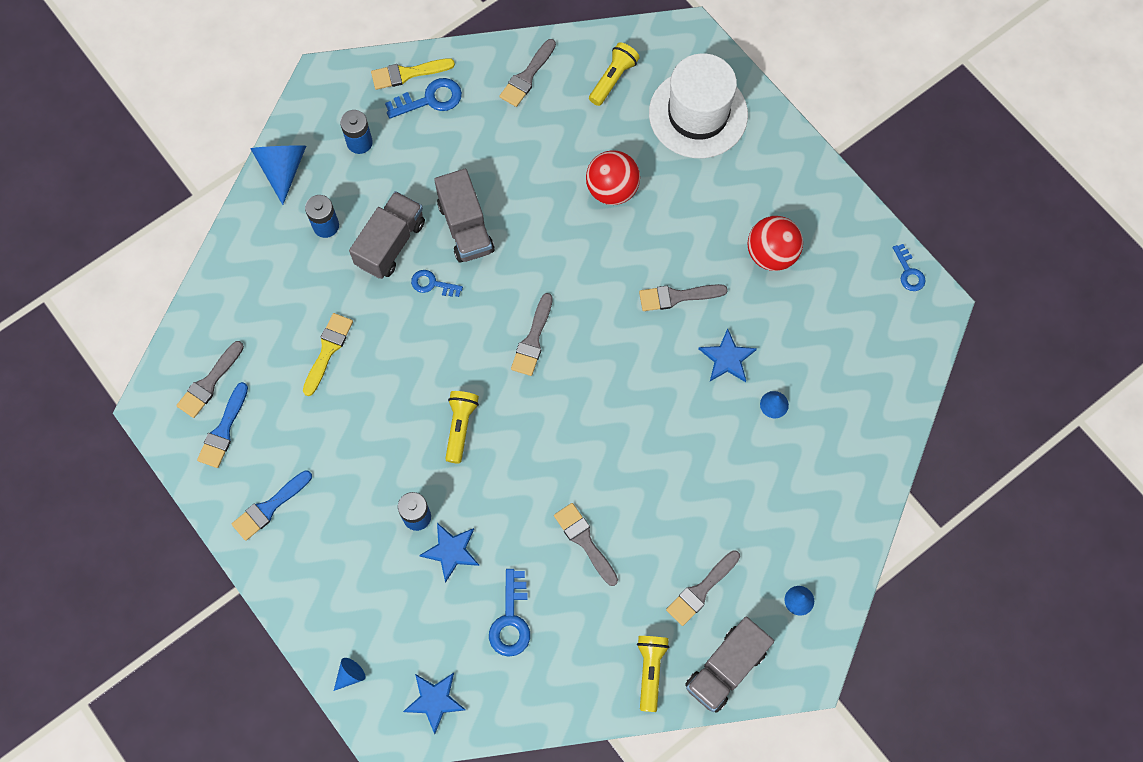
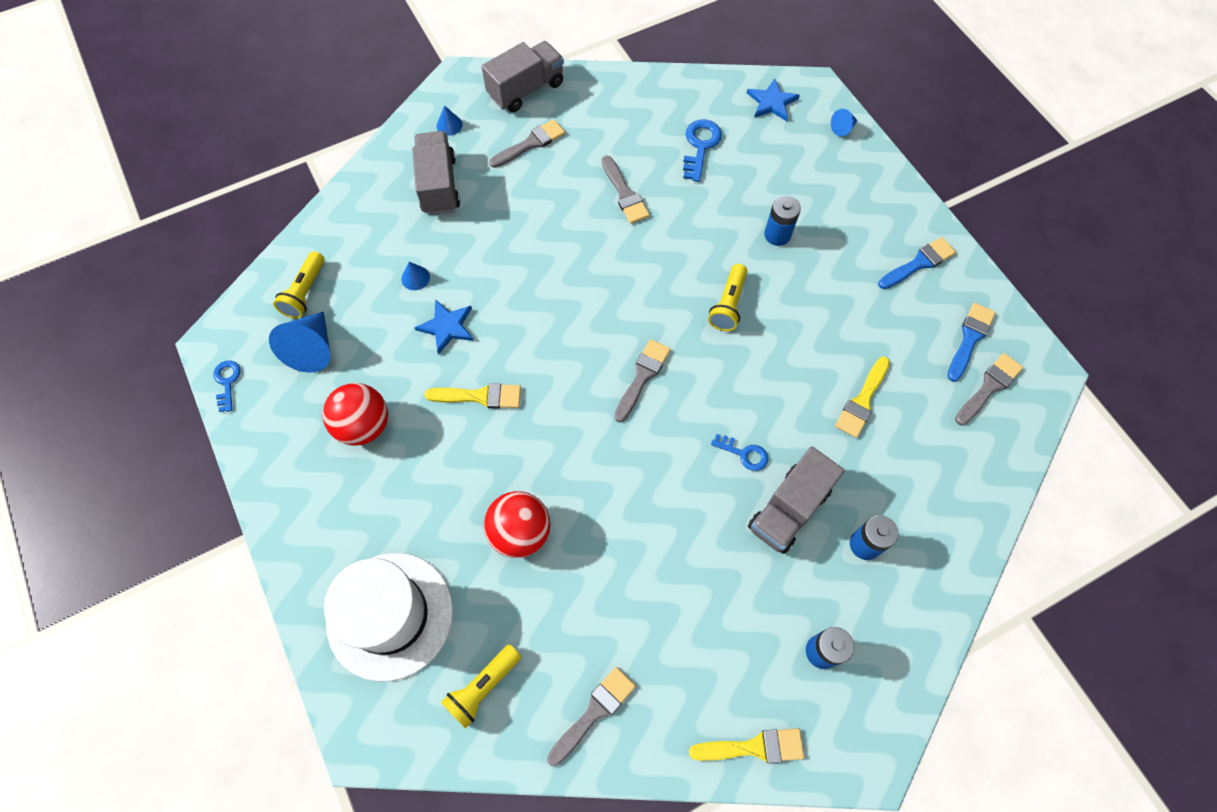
camera: 170 degrees left, 5 degrees down
blue cone [250,145,306,205] -> blue cone moved to [269,311,331,373]
blue key [385,78,462,119] -> none
blue star [419,523,479,583] -> none
grey truck [434,169,495,263] -> grey truck moved to [412,131,460,215]
yellow flashlight [637,636,669,712] -> yellow flashlight moved to [273,251,325,319]
grey brush [639,284,728,311] -> yellow brush [424,383,521,409]

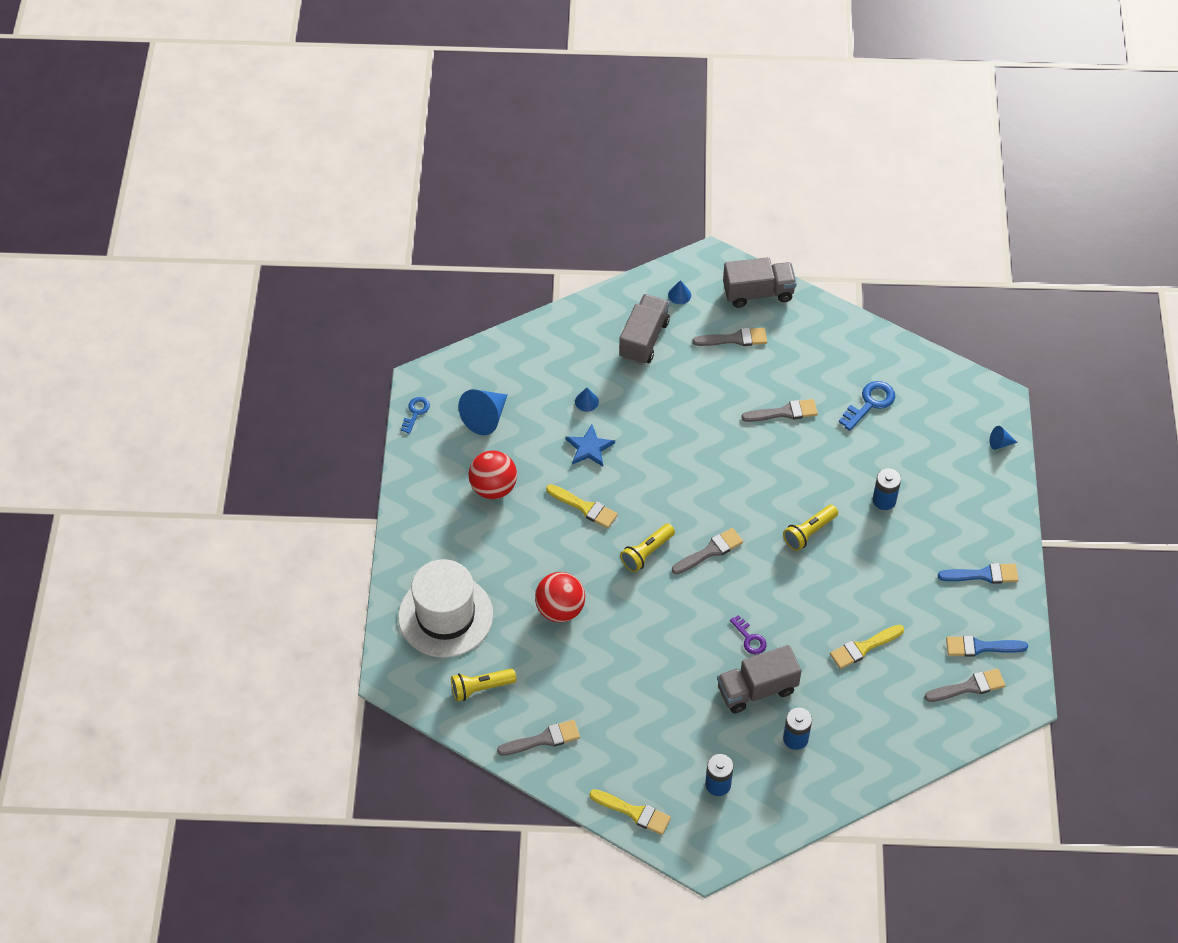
camera: 30 degrees right, 10 degrees down
yellow flashlight [273,251,325,319] -> yellow flashlight moved to [620,524,675,572]
grey brush [602,155,650,224] -> grey brush turned 105 degrees counterclockwise [741,399,818,422]
blue key [711,434,768,471] -> purple key [730,615,767,654]
blue star [747,78,800,121] -> none
blue brush [947,303,996,382] -> blue brush turned 150 degrees counterclockwise [946,636,1028,657]

